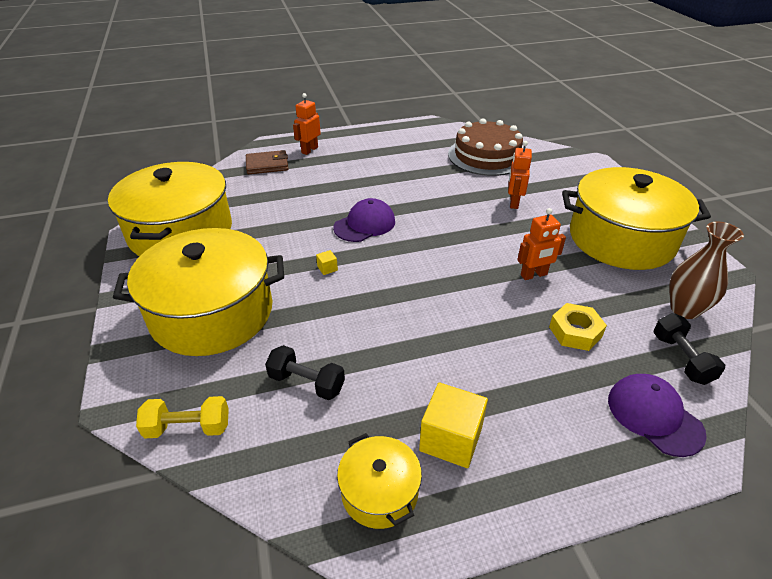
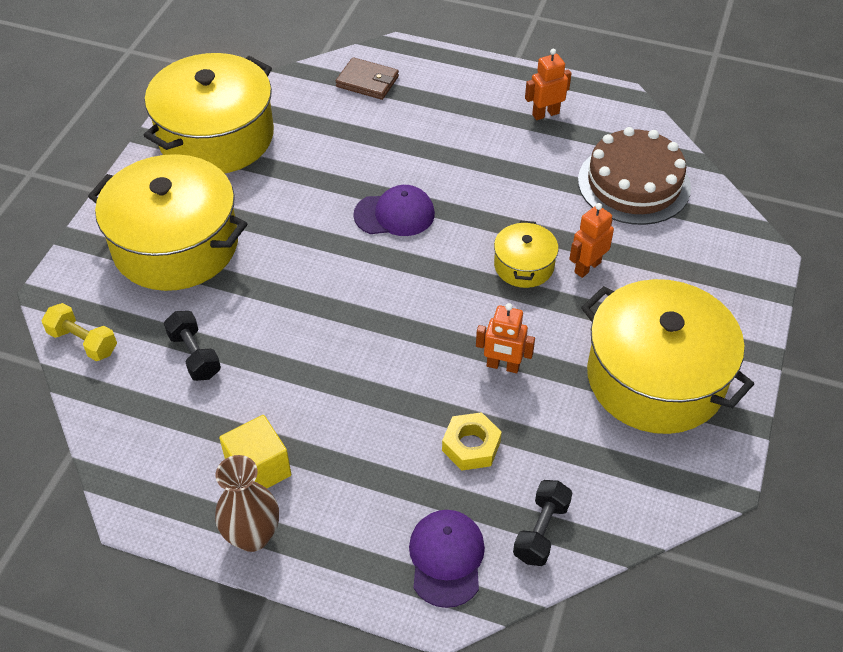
camera: 35 degrees right, 10 degrees up
orange robot [293,93,321,155] -> orange robot moved to [525,49,572,120]
yellow cube [316,250,338,275] -> none
yellow pot [337,433,422,529] -> yellow pot moved to [494,221,559,288]
brown vase [669,222,744,319] -> brown vase moved to [215,455,279,552]

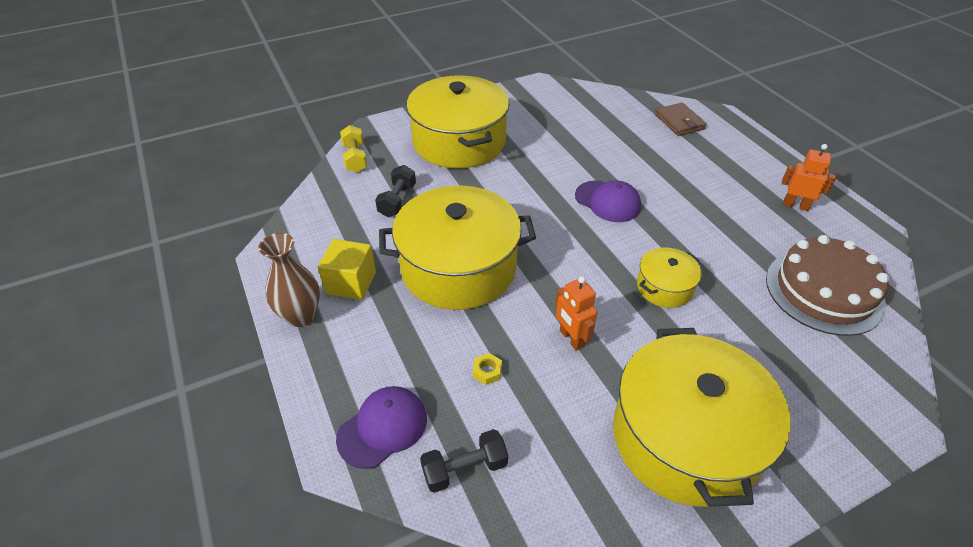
camera: 45 degrees right, 5 degrees down
yellow pot [143,53,274,174] -> yellow pot moved to [379,186,536,310]
yellow nut [442,412,502,471] -> yellow nut [473,353,502,385], size x0.57
orange robot [569,203,614,278] -> none

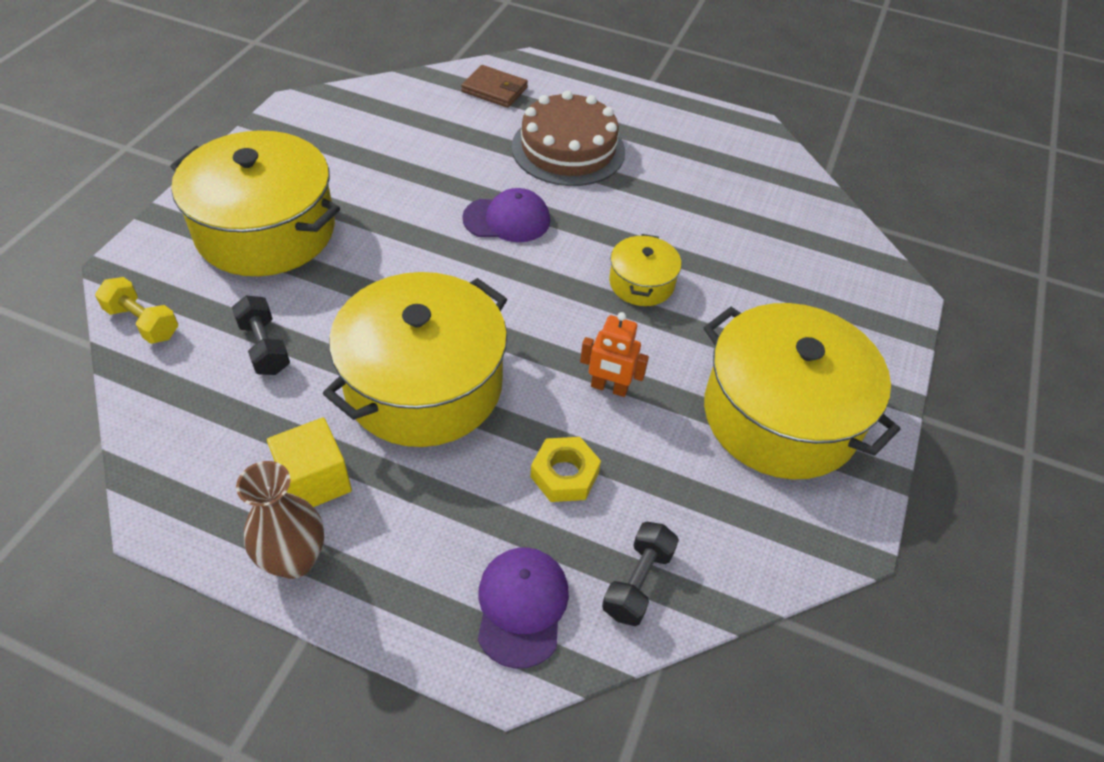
camera: 45 degrees left, 5 degrees up
yellow nut [473,353,502,385] -> yellow nut [530,437,601,502], size x1.74
brown cake [766,235,889,336] -> brown cake moved to [512,91,625,186]
orange robot [782,144,836,211] -> none

